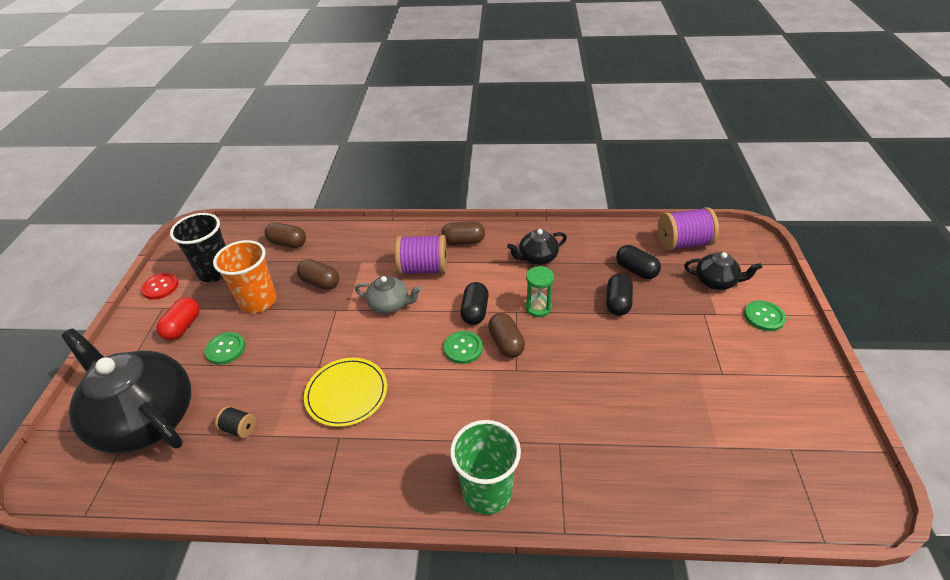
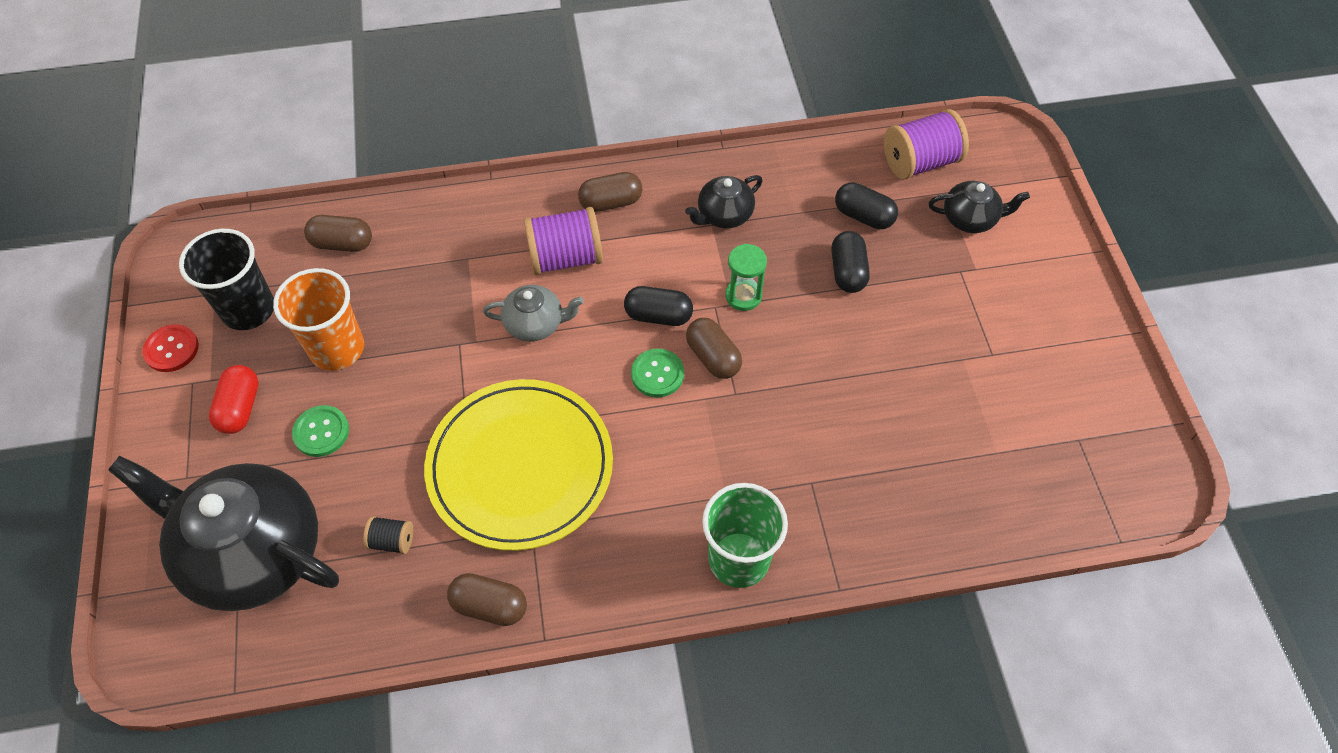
camera: 15 degrees left, 15 degrees up
brown capsule [297,259,339,290] -> brown capsule moved to [447,573,527,626]
yellow plate [304,358,387,427] -> yellow plate [424,379,613,551], size x1.67
black capsule [460,282,489,325] -> black capsule turned 75 degrees counterclockwise [624,286,693,326]
green button [744,300,786,331] -> none

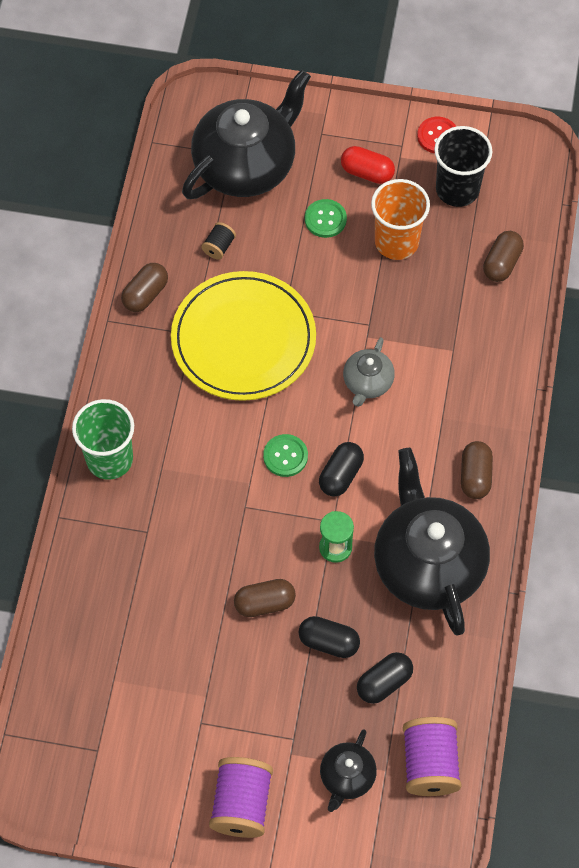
camera: 110 degrees right, 5 degrees up
purple spool [524,207,603,275] -> purple spool moved to [209,757,273,838]
black teapot [685,175,763,229] -> black teapot [374,448,490,636], size x2.13
brown capsule [686,318,742,379] -> brown capsule moved to [234,579,296,617]

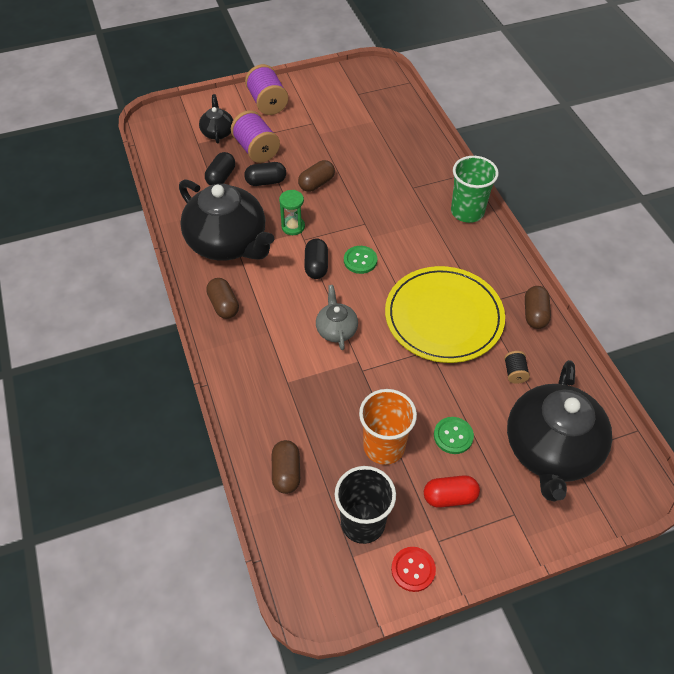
camera: 150 degrees right, 10 degrees down
purple spool [403,717,462,796] -> purple spool moved to [231,110,280,163]

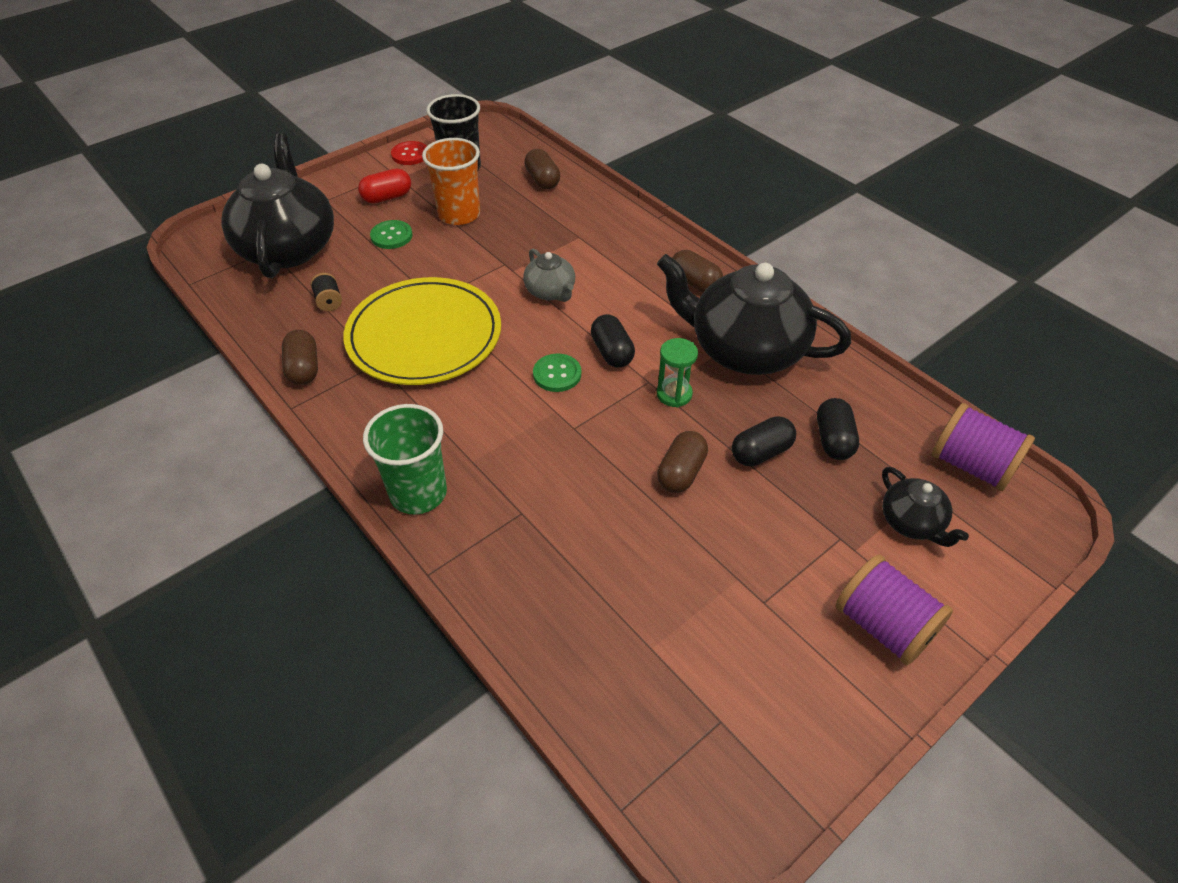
camera: 160 degrees right, 5 degrees down
purple spool [231,110,280,163] -> purple spool moved to [932,403,1035,491]

